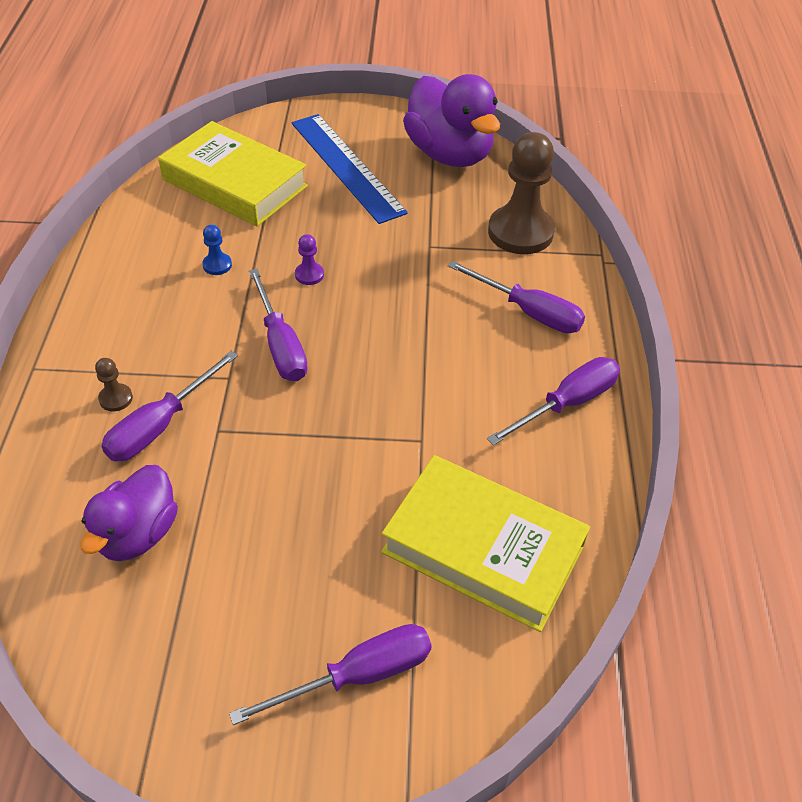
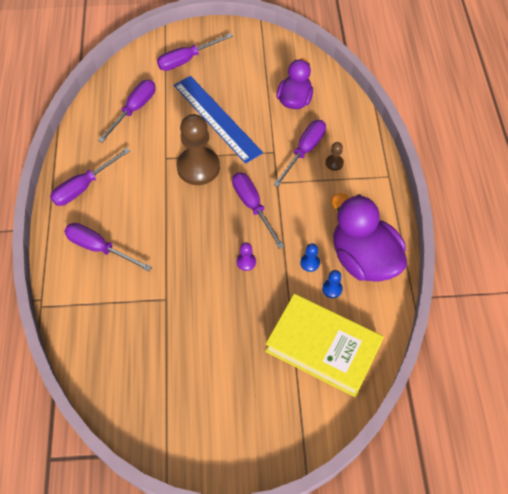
camera: 175 degrees right, 10 degrees up
blue ruler [292,114,408,224] -> blue ruler moved to [174,76,263,164]
yellow book [381,455,590,632] -> purple screwdriver [98,80,155,143]
purple duck [403,74,500,167] -> purple duck moved to [332,193,407,282]
brown pawn [488,132,555,254] -> brown pawn moved to [177,114,220,185]
none -> blue pawn [322,270,343,298]

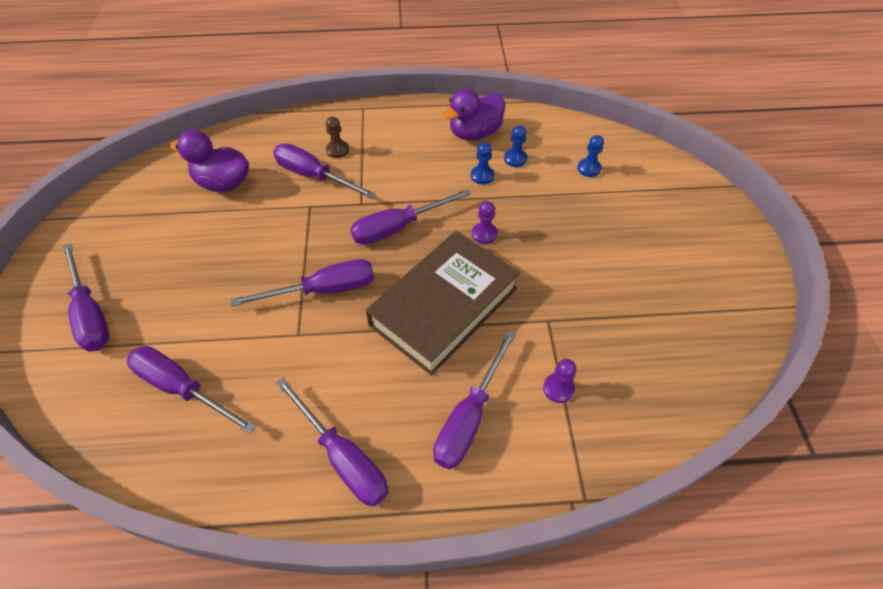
camera: 90 degrees left, 5 degrees down
blue ruler [174,76,263,164] -> none
brown pawn [177,114,220,185] -> purple screwdriver [231,259,374,307]
yellow book [265,294,384,397] -> blue pawn [577,135,604,177]
purple duck [332,193,407,282] -> purple duck [443,88,505,140], size x0.64
none -> brown book [366,231,520,376]
none -> purple pawn [543,359,576,403]

